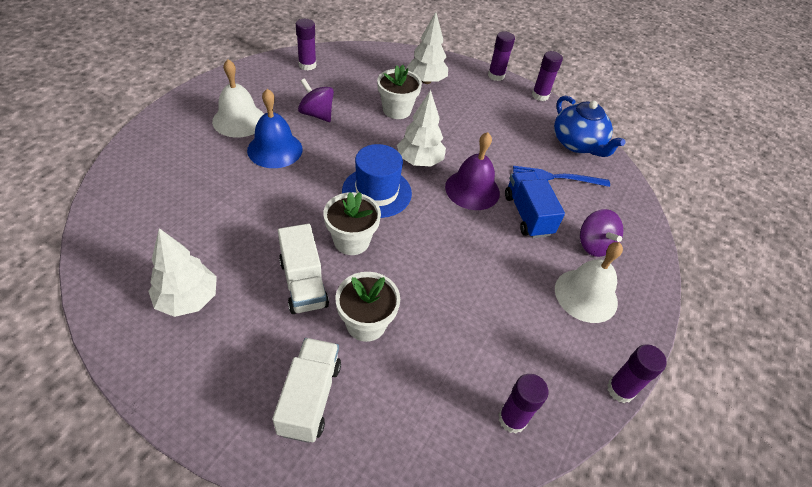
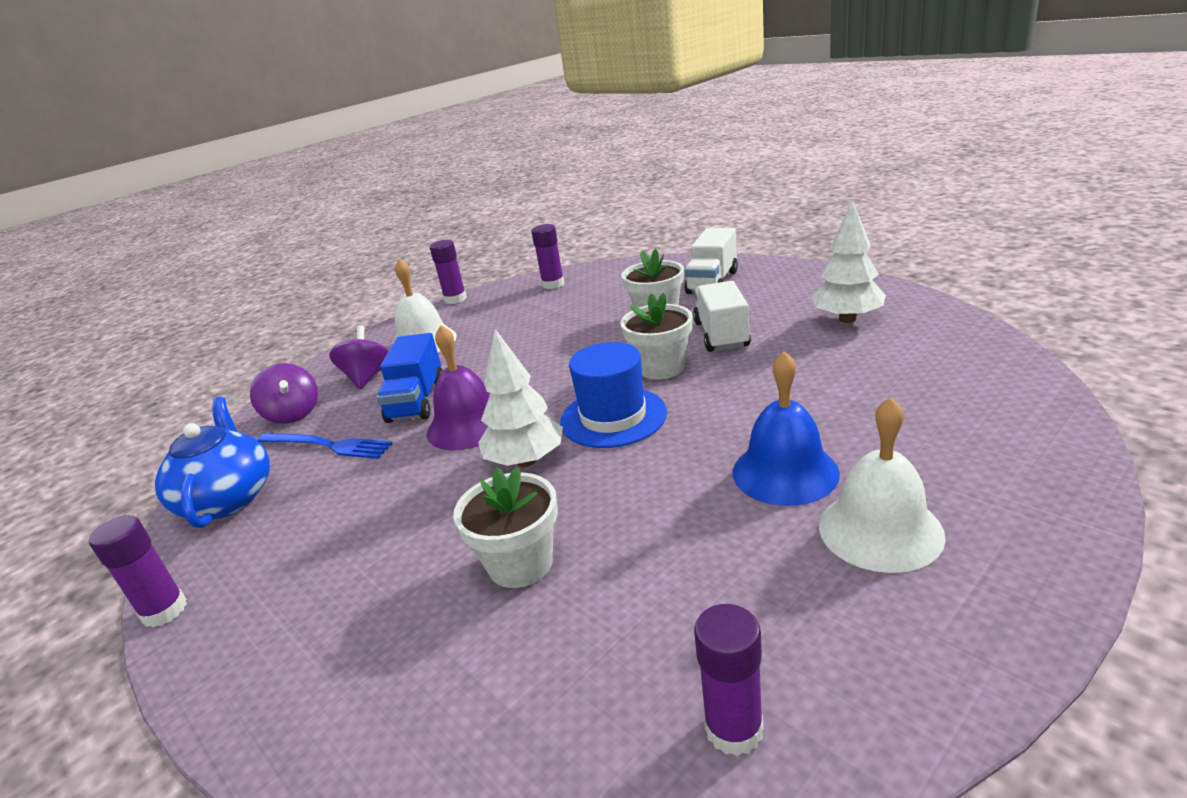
camera: 155 degrees left, 20 degrees down
purple spinning top [298,78,334,122] -> purple spinning top moved to [250,363,318,424]
white tree [407,12,448,84] -> none
purple glue stick [488,31,515,81] -> none

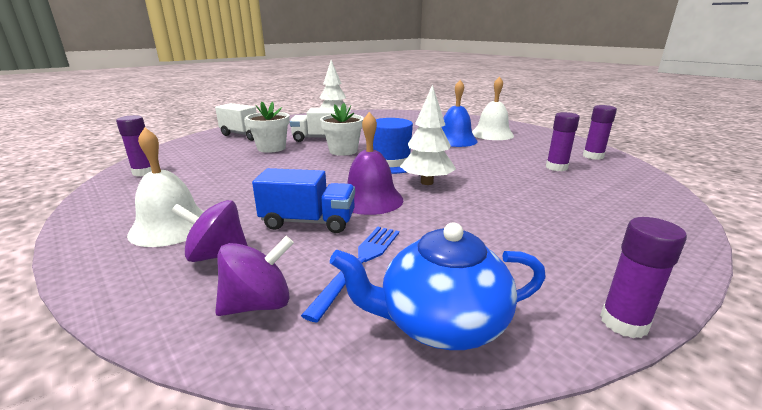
camera: 90 degrees left, 5 degrees down
purple glue stick [430,240,467,304] -> purple glue stick moved to [546,112,580,171]
white flower pot [453,467,558,588] -> none

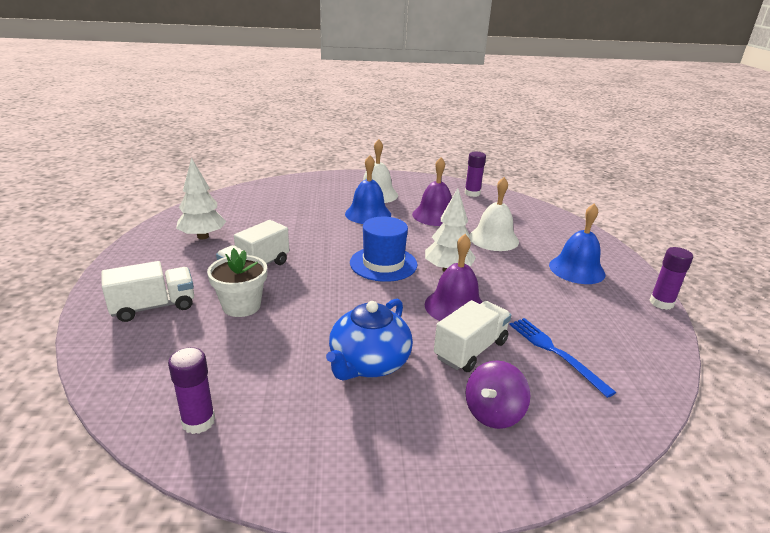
camera: 55 degrees left, 5 degrees up
white bell [127,127,204,247] -> white bell moved to [469,177,519,251]
purple spinning top [215,236,294,316] -> none
blue truck [252,168,355,233] -> white truck [434,300,511,372]
white flower pot [320,103,364,156] -> none
blue teapot [330,222,546,350] -> blue teapot moved to [326,299,413,381]
purple glue stick [546,112,580,171] -> none
none -> purple bell [412,157,452,226]
none -> blue bell [549,203,605,284]

